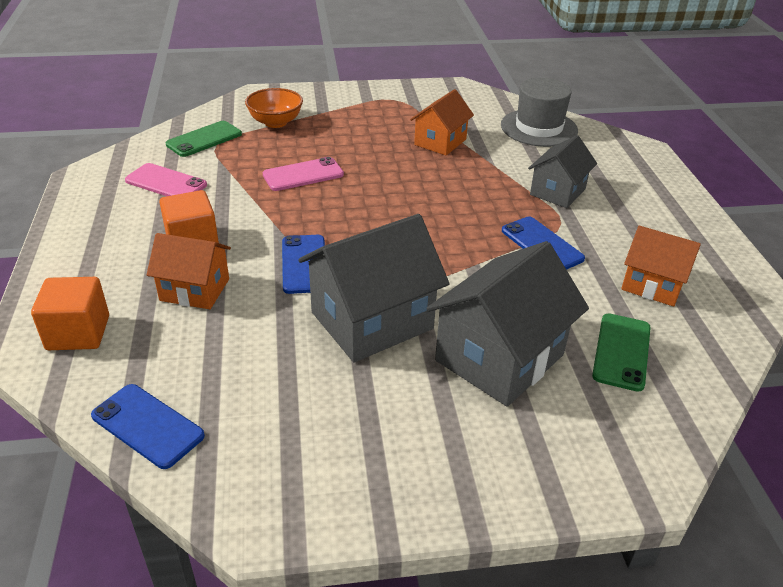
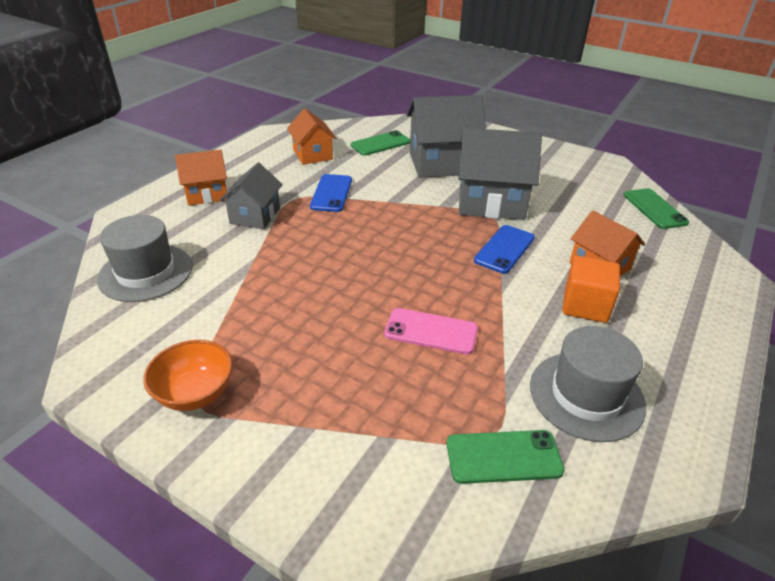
camera: 140 degrees left, 0 degrees up
orange cube [31,277,109,350] -> none
blue phone [91,384,205,469] -> green phone [624,188,689,229]
pink phone [125,163,207,196] -> grey hat [530,326,646,442]
orange bowl [245,88,303,128] -> orange bowl moved to [143,340,233,411]
orange house [410,89,474,155] -> orange house moved to [175,150,227,205]
grey house [528,135,597,208] -> grey house turned 60 degrees counterclockwise [219,163,283,229]

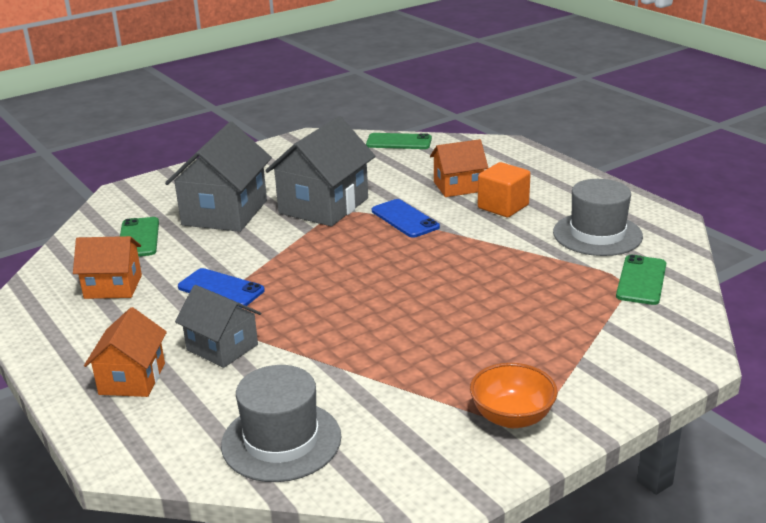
camera: 65 degrees left, 10 degrees down
pink phone [384,308,478,355] -> none

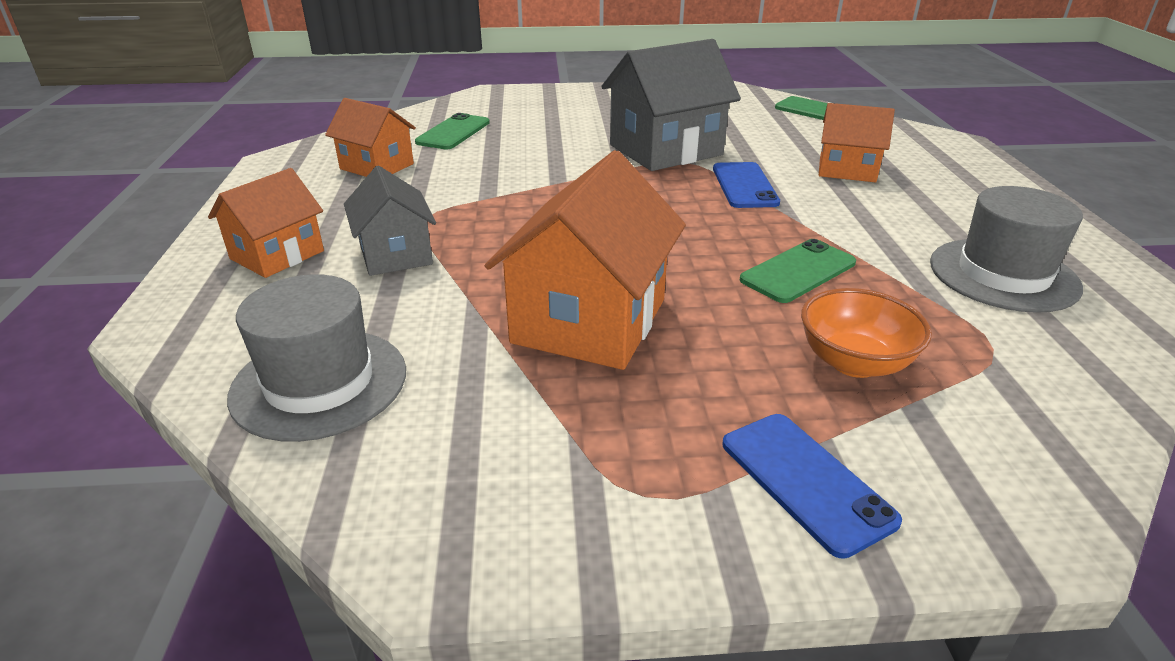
camera: 30 degrees right, 5 degrees up
grey house [165,122,272,232] -> none
blue phone [178,268,265,307] -> blue phone moved to [722,414,902,559]
orange bowl [470,363,558,428] -> orange bowl moved to [801,288,932,378]
orange cube [478,162,531,218] -> none
green phone [616,255,666,305] -> green phone moved to [740,239,856,303]
none -> orange house [485,150,686,370]

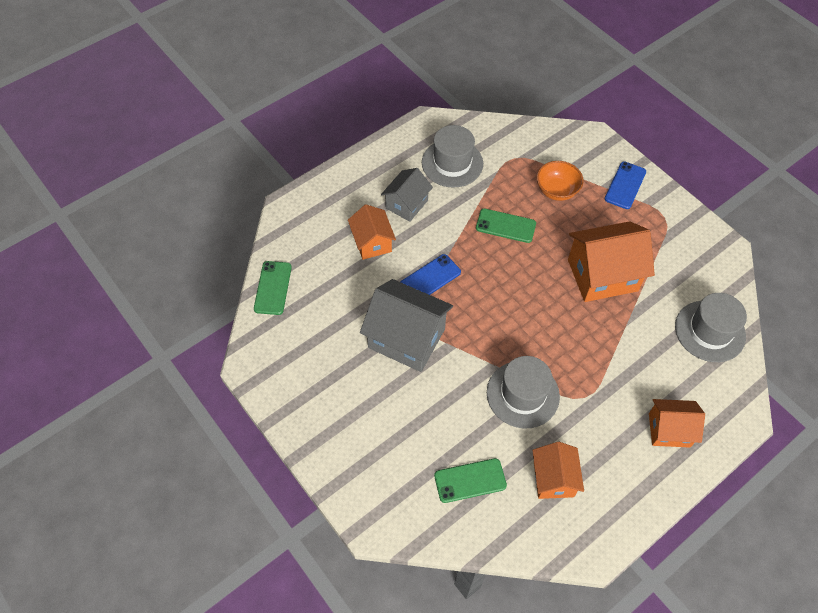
camera: 125 degrees left, 25 degrees up
grey house [344,166,436,276] -> grey house moved to [381,168,433,222]
none -> grey hat [487,356,560,429]

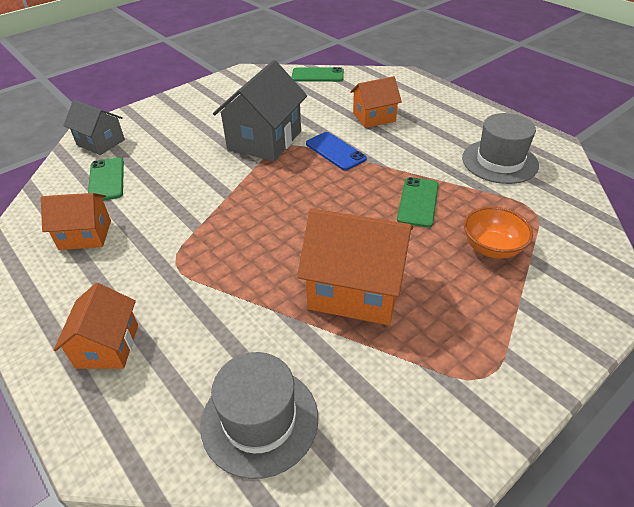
camera: 90 degrees right, 15 degrees down
grey house [381,168,433,222] -> grey house moved to [63,100,125,155]
grey hat [487,356,560,429] -> none
orange house [568,221,655,302] -> orange house turned 60 degrees counterclockwise [297,209,413,325]
blue phone [605,161,646,209] -> none

